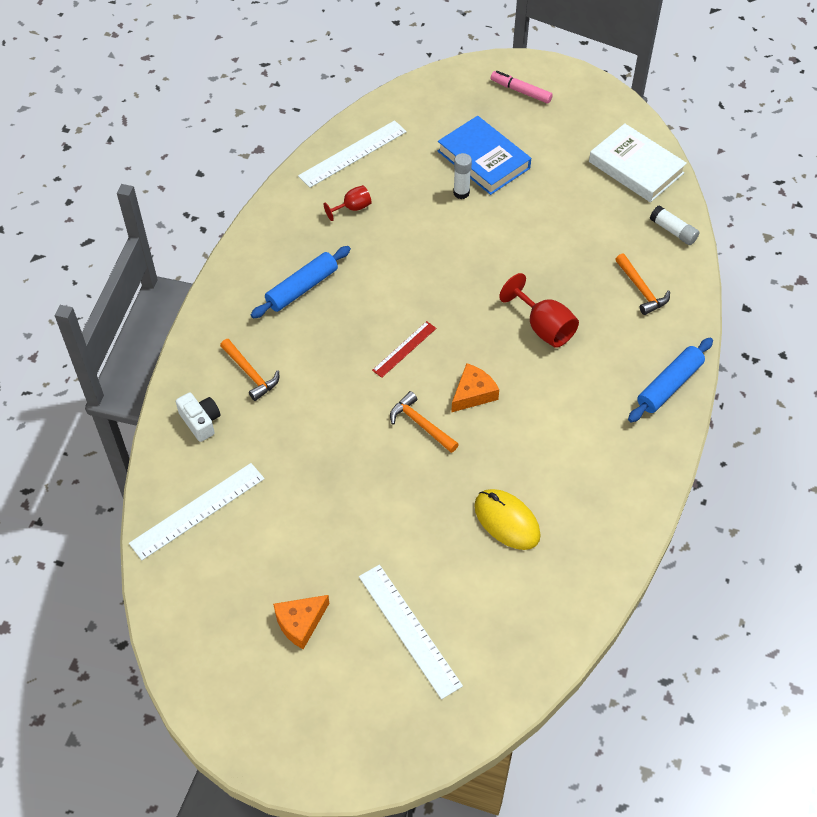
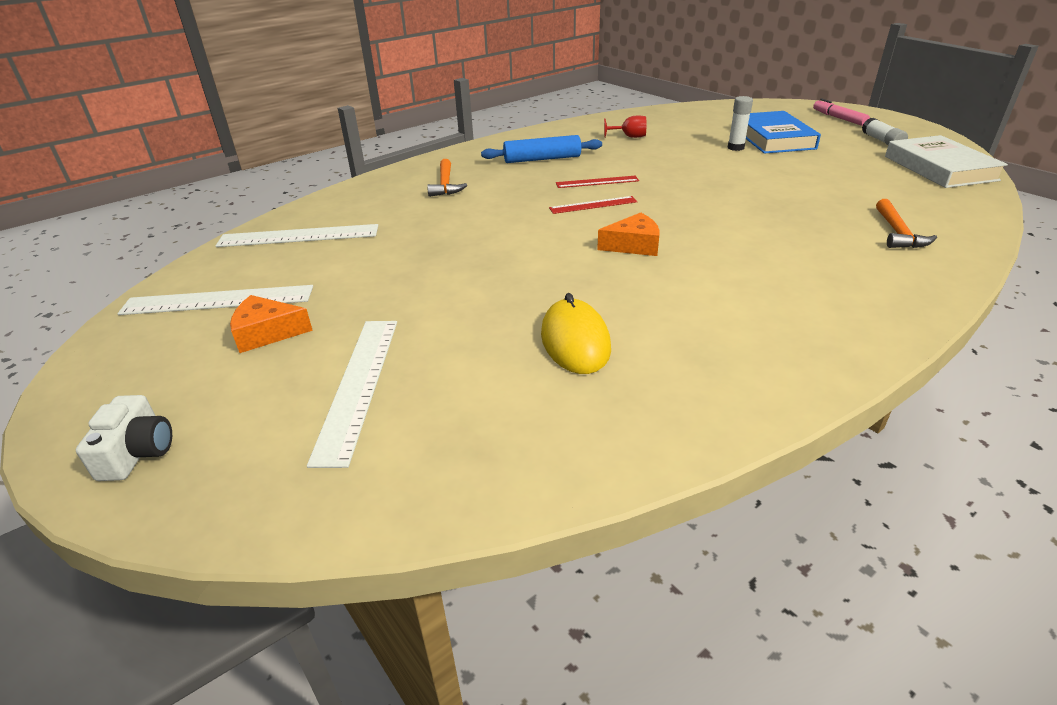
camera: 35 degrees right, 20 degrees down
white camera [176,392,220,442] -> white camera moved to [76,395,172,481]
white ruler [298,120,407,188] -> white ruler moved to [117,285,313,315]
orange hammer [390,391,459,453] -> none
red goblet [499,273,579,348] -> none
blue rolling pin [628,338,713,423] -> none
white glue stick [650,205,699,245] -> white glue stick moved to [862,118,908,145]
none -> red ruler [556,176,639,188]

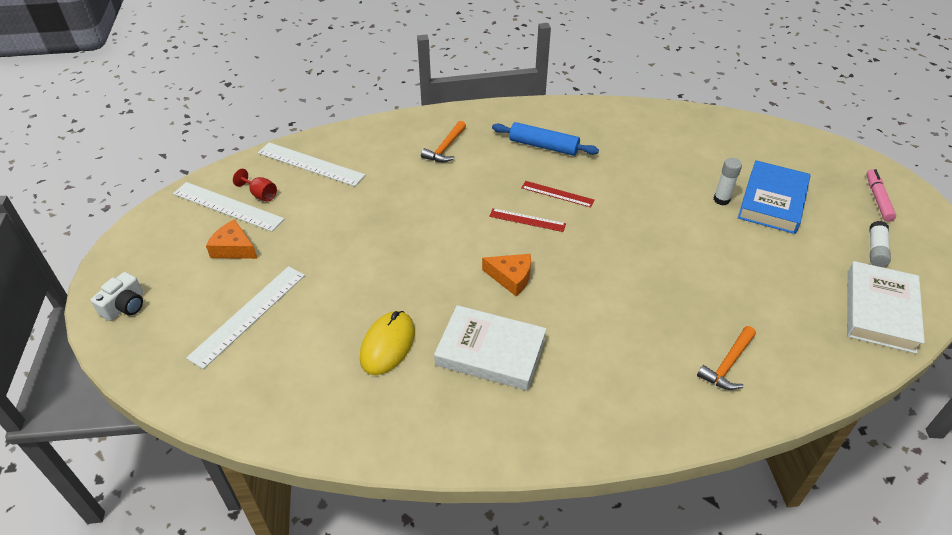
camera: 30 degrees right, 10 degrees up
red goblet [604,115,646,138] -> red goblet moved to [233,169,277,202]
none -> white book [434,305,547,391]

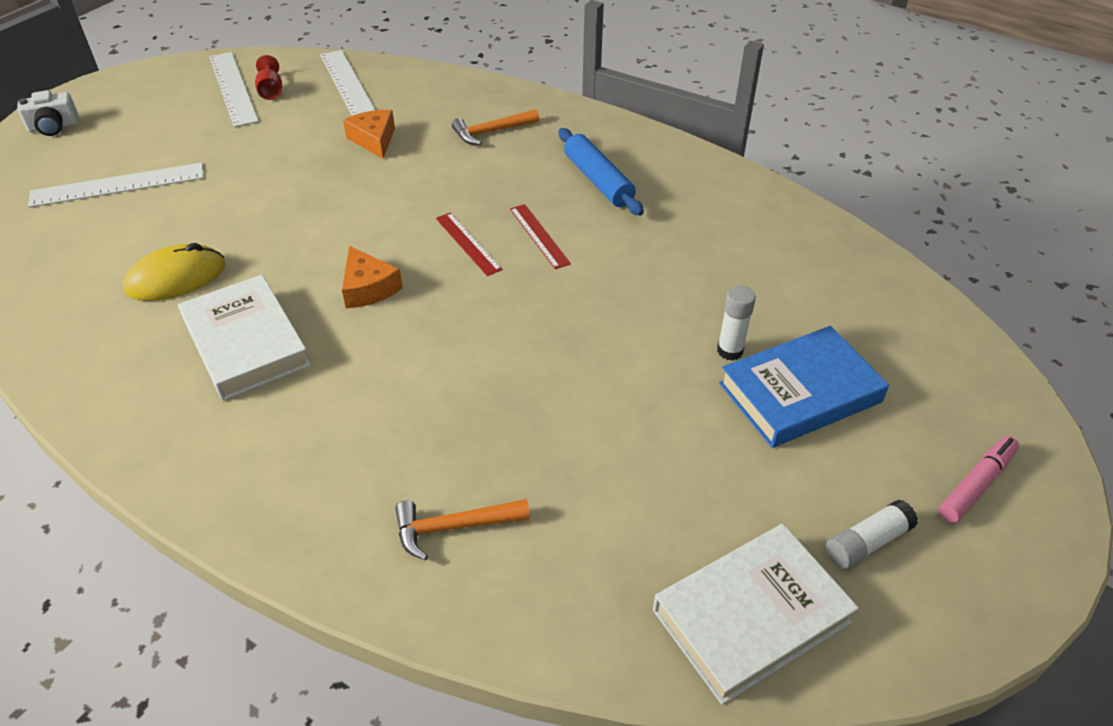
camera: 40 degrees right, 0 degrees up
orange cheese [206,219,257,259] -> orange cheese moved to [343,110,395,159]

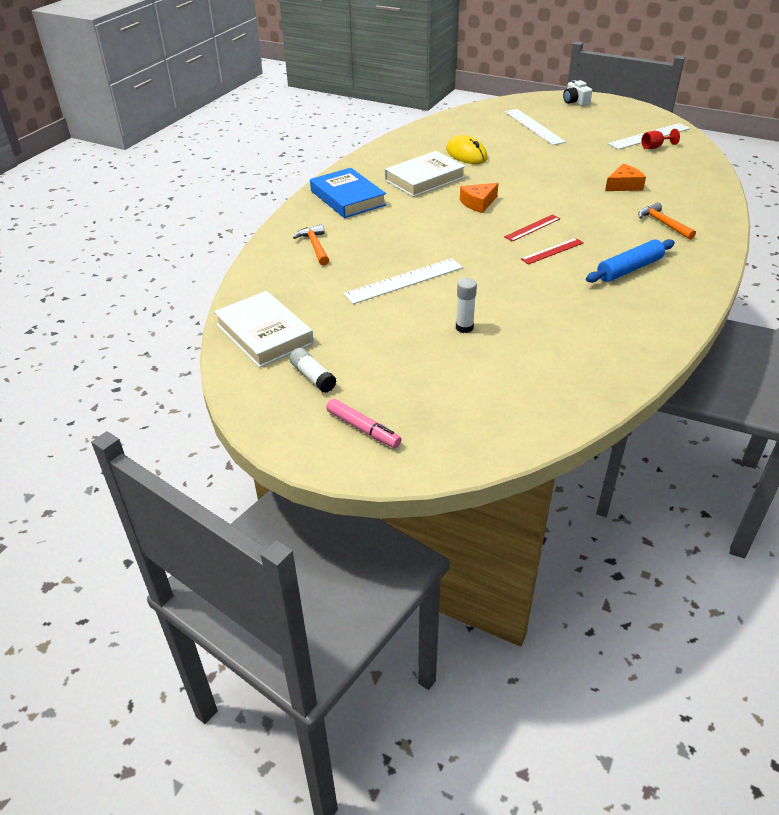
camera: 85 degrees right, 5 degrees down
white ruler [320,50,375,116] -> white ruler moved to [343,258,463,304]
blue book [719,326,889,448] -> blue book moved to [310,168,386,218]

